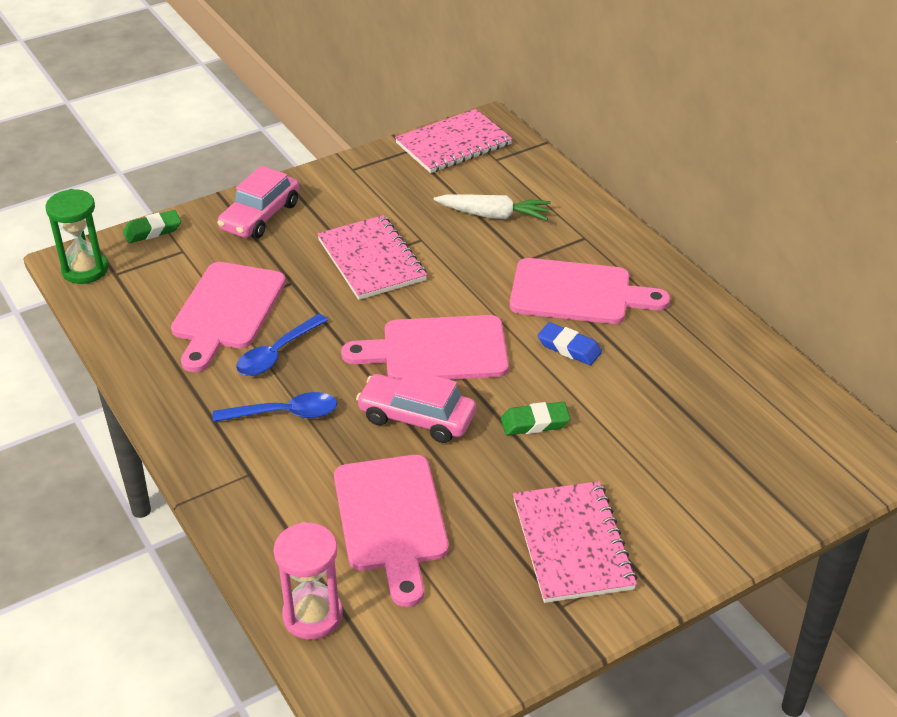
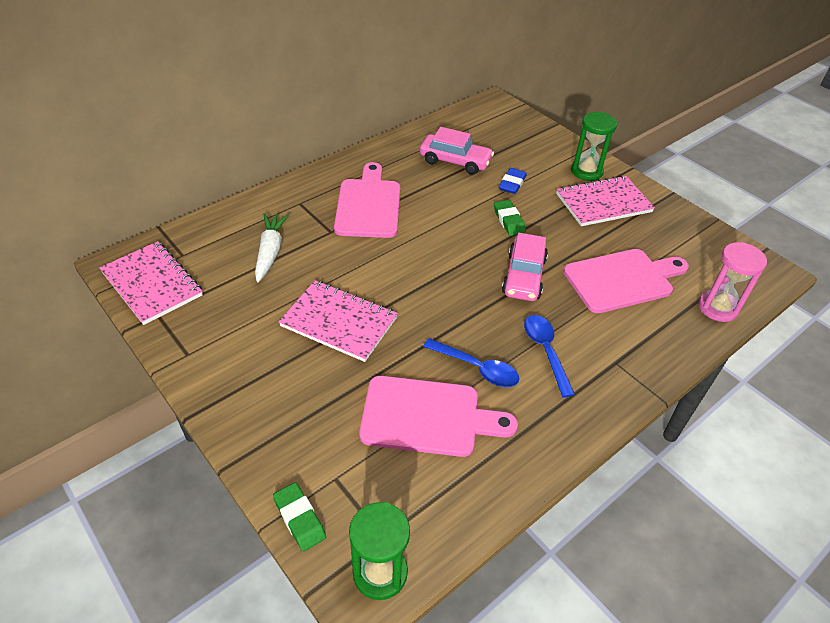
camera: 100 degrees left, 5 degrees up
pink car [217,166,299,239] -> pink car moved to [420,127,494,175]
pink notebook [317,215,427,300] -> pink notebook turned 60 degrees clockwise [279,280,398,362]
pink cutting board [341,315,509,380] -> none
blue eraser [538,322,602,365] -> blue eraser moved to [499,168,527,194]
none -> green hourglass [571,112,617,181]

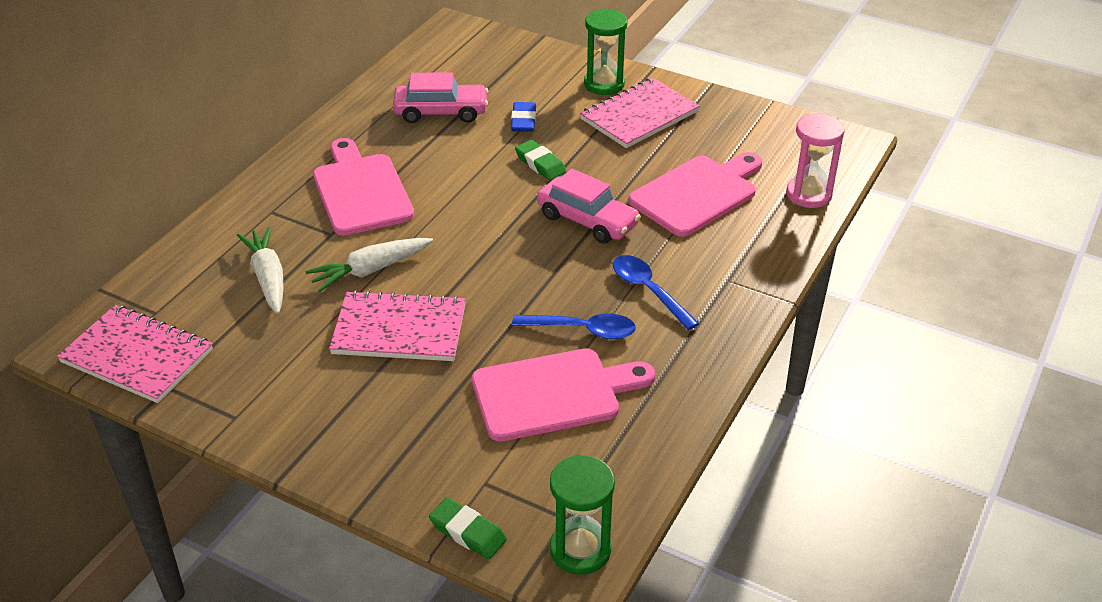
camera: 20 degrees left, 5 degrees down
pink car [502,233,548,301] -> pink car turned 45 degrees counterclockwise [537,169,641,244]
none -> white carrot [305,238,433,292]

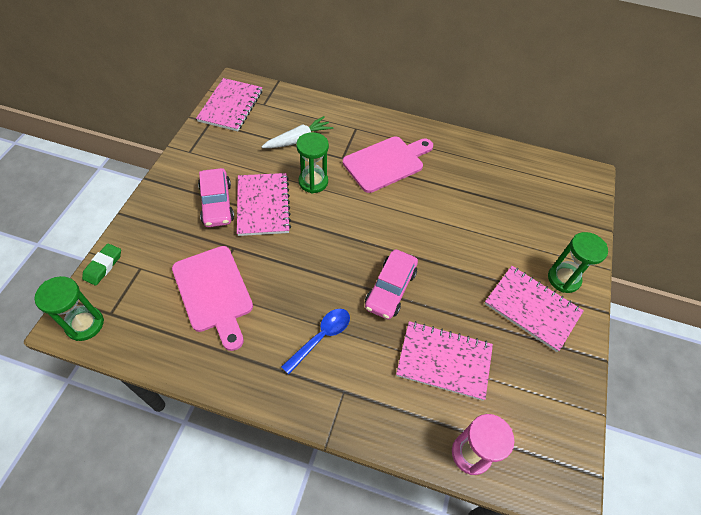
camera: 75 degrees right, 15 degrees up
white carrot [305,238,433,292] -> green hourglass [296,132,329,193]
pink car [393,72,488,123] -> pink car moved to [198,168,234,227]
blue eraser [511,102,536,132] -> none
blue spoon [512,313,636,339] -> none
green eraser [515,140,566,181] -> none
pink cutting board [629,152,762,237] -> pink notebook [396,321,493,401]

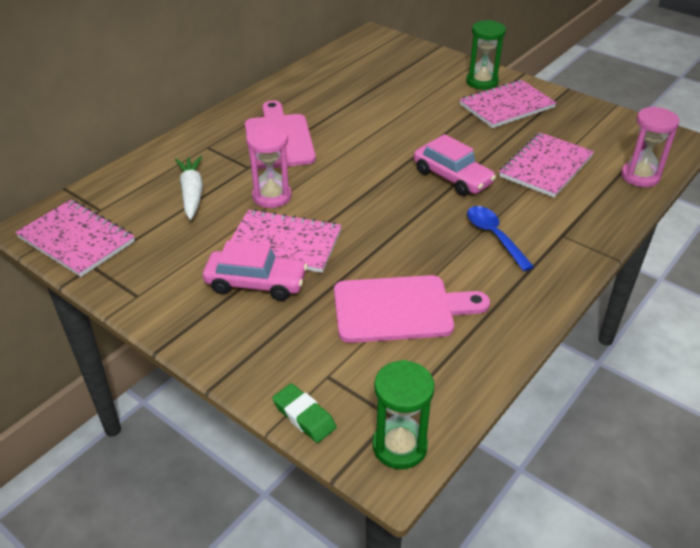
camera: 65 degrees left, 15 degrees down
green hourglass [296,132,329,193] -> pink hourglass [246,125,292,208]

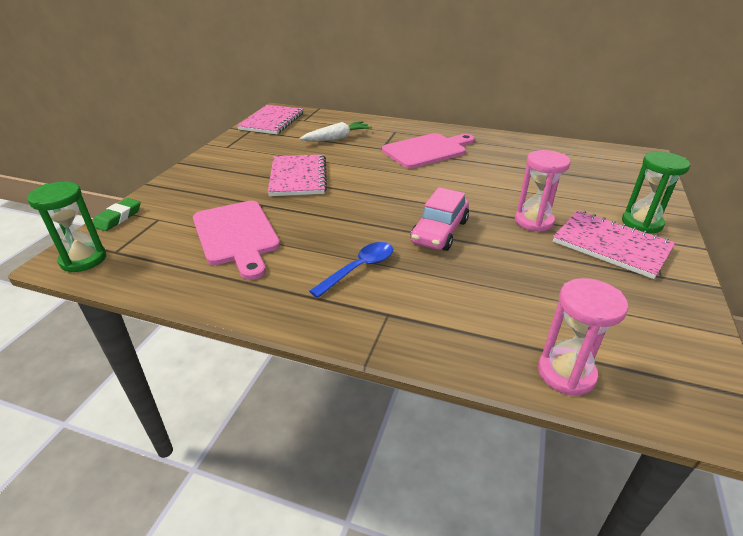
camera: 70 degrees right, 5 degrees down
pink car [203,241,308,301] -> none
pink hourglass [246,125,292,208] -> pink hourglass moved to [515,150,571,232]
pink notebook [499,132,594,198] -> none

